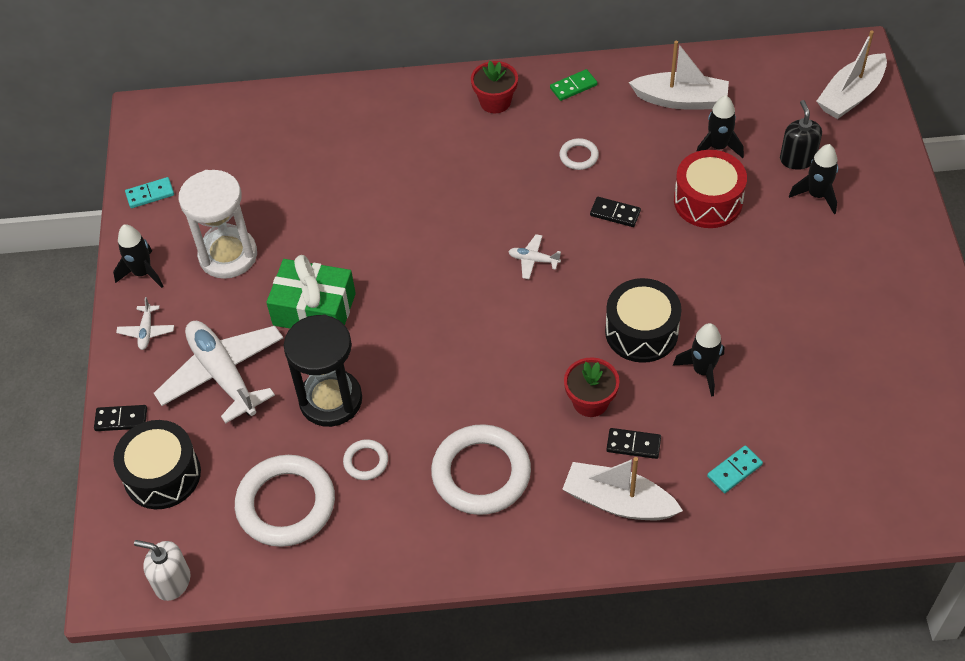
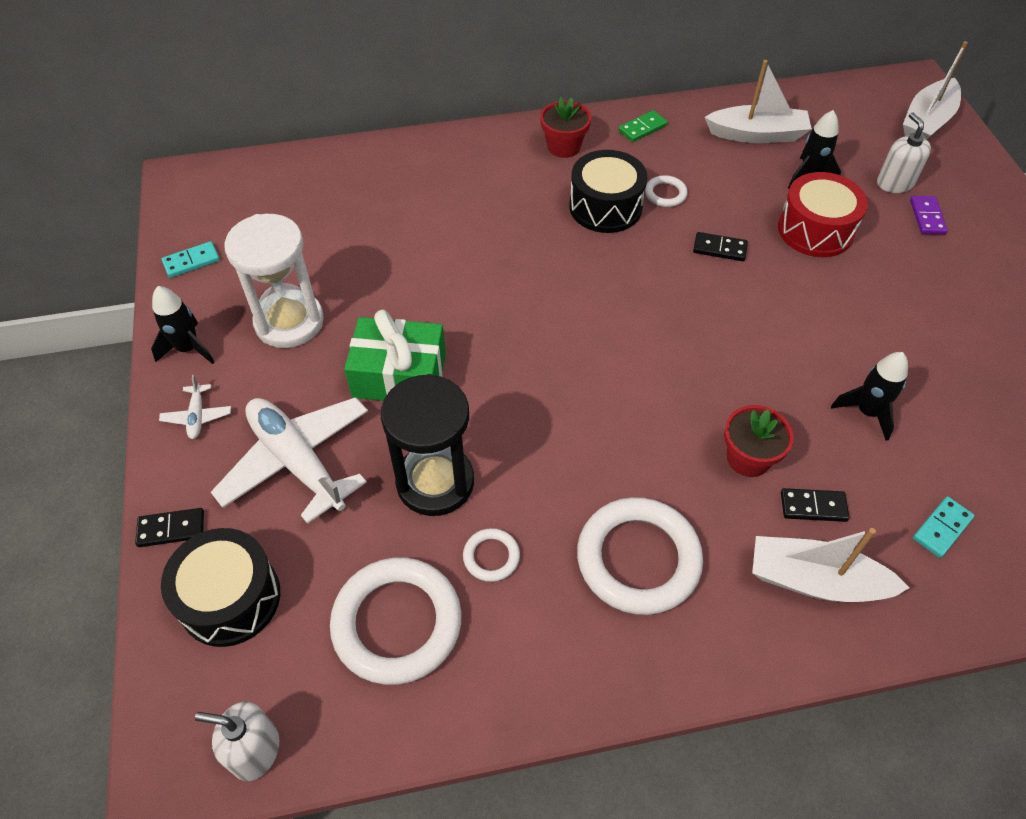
camera: 10 degrees left, 0 degrees up
white plane [508,234,561,279] -> none
black drum [605,278,682,363] -> black drum moved to [569,150,647,233]
black soap dispenser [780,100,822,170] -> white soap dispenser [877,112,931,193]
black rocket [789,144,838,214] -> purple domino [910,196,948,235]

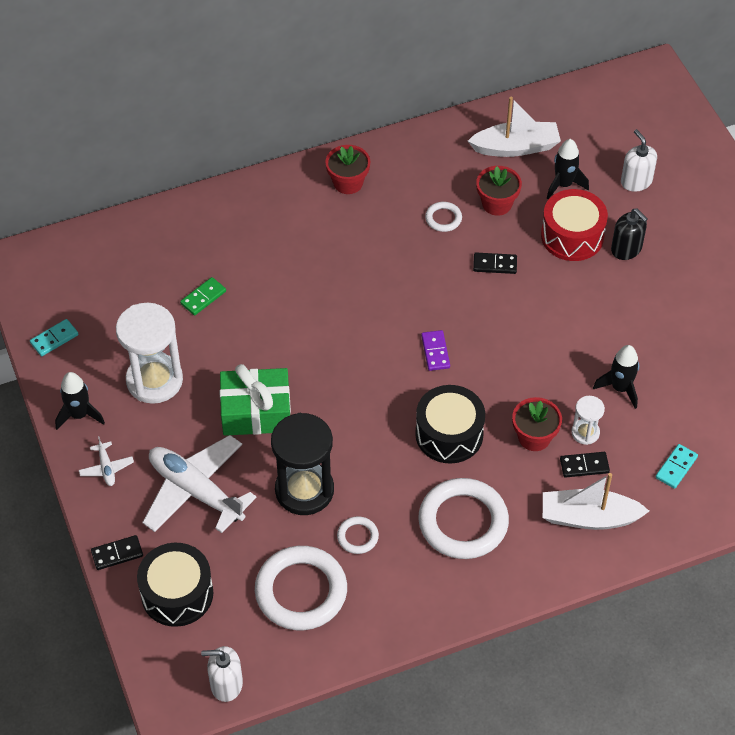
camera: 10 degrees left, 0 degrees up
black drum [569,150,647,233] -> black drum moved to [415,385,485,464]
green domino [619,110,668,142] -> green domino moved to [180,277,226,315]
white boat [903,41,968,140] -> none
purple domino [910,196,948,235] -> purple domino moved to [421,330,450,371]
none -> red flower pot [476,166,522,216]
none -> white hourglass [571,396,605,445]
none -> black soap dispenser [611,208,648,260]

